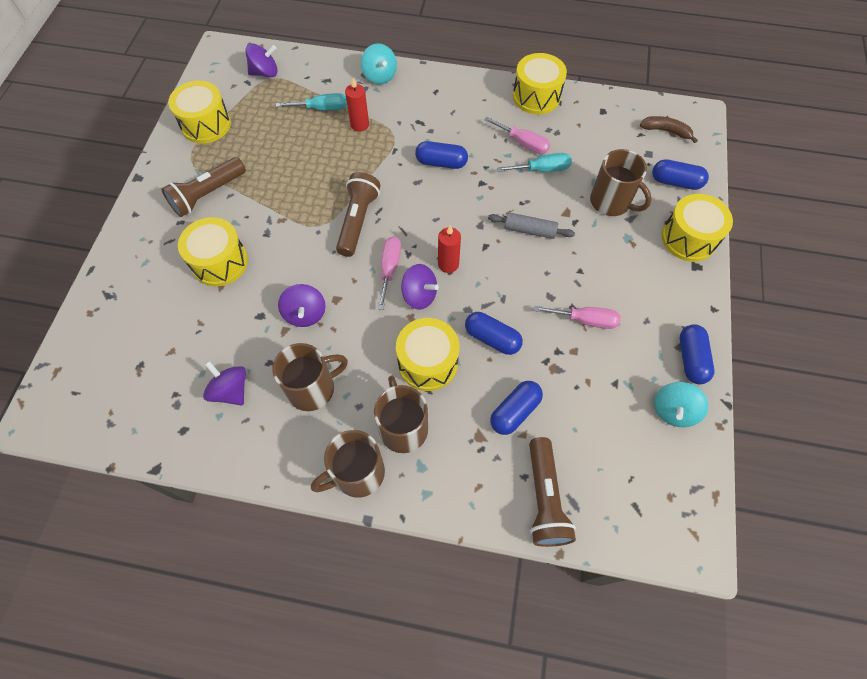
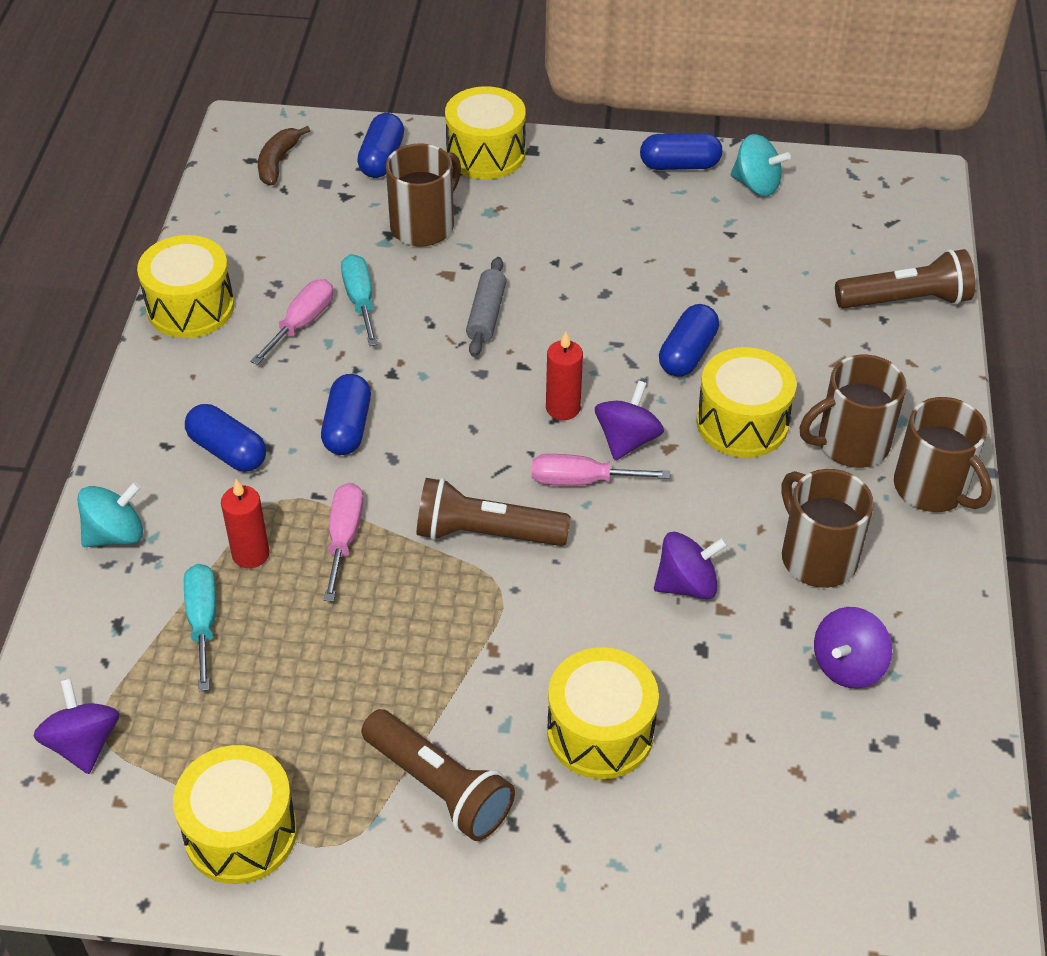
camera: 95 degrees left, 15 degrees down
blue capsule [490,381,543,435] -> blue capsule moved to [185,404,266,472]
pink screwdriver [534,306,621,329] -> pink screwdriver moved to [324,483,363,602]

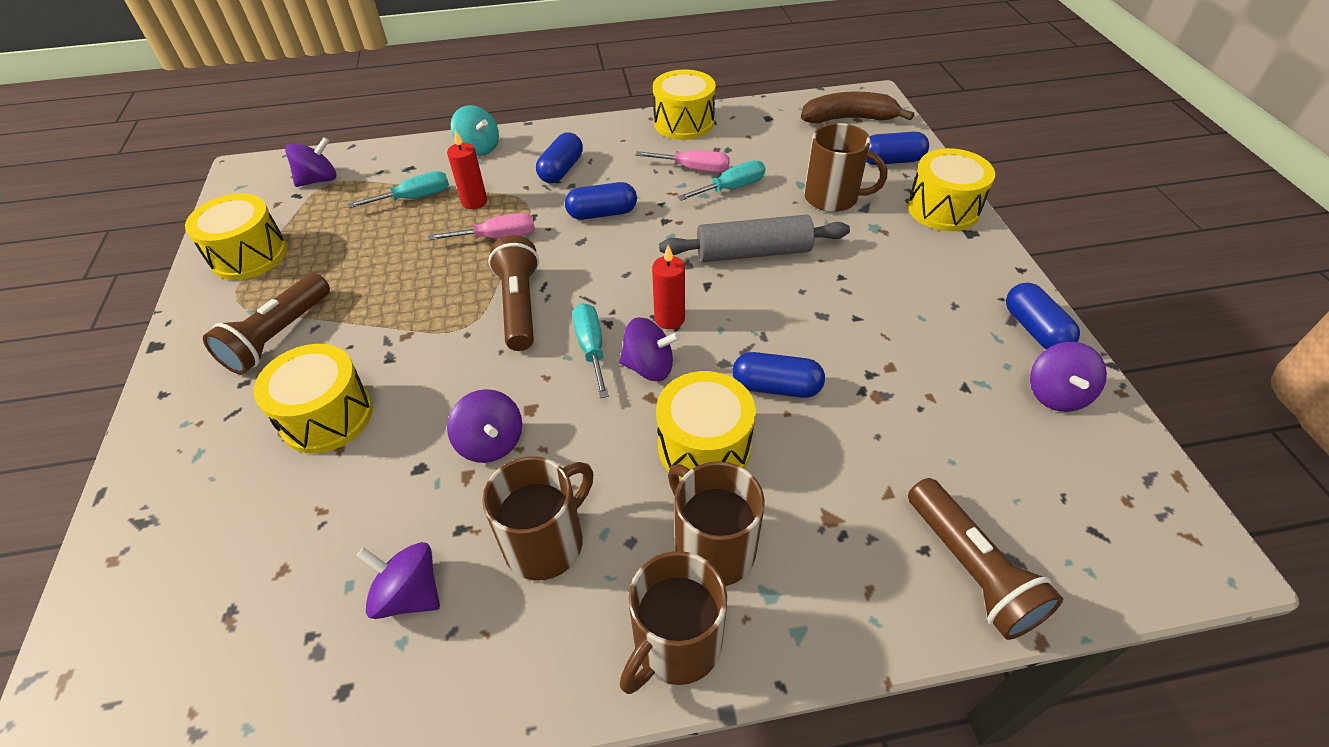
camera: 75 degrees right, 0 degrees up
brown banana [258,126,310,185] -> brown banana [801,92,914,123], size x1.56
grey rolling pin [466,257,506,357] -> grey rolling pin [659,215,850,262], size x1.60
pink screwdriver [532,454,670,486] -> turquoise screwdriver [572,303,609,398]
turquoise spinning top [730,134,791,196] -> purple spinning top [1030,342,1107,412]

